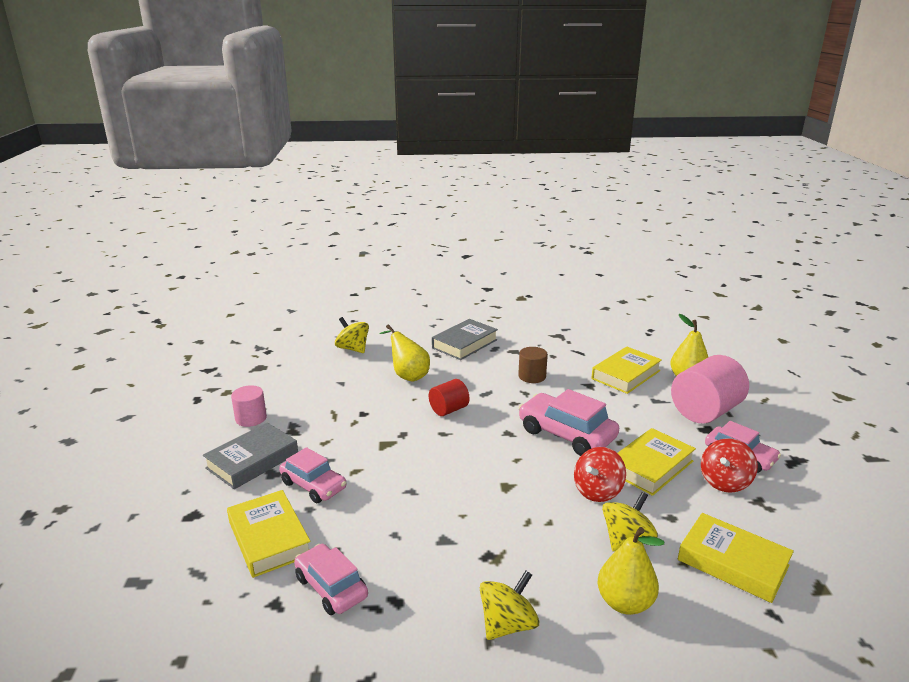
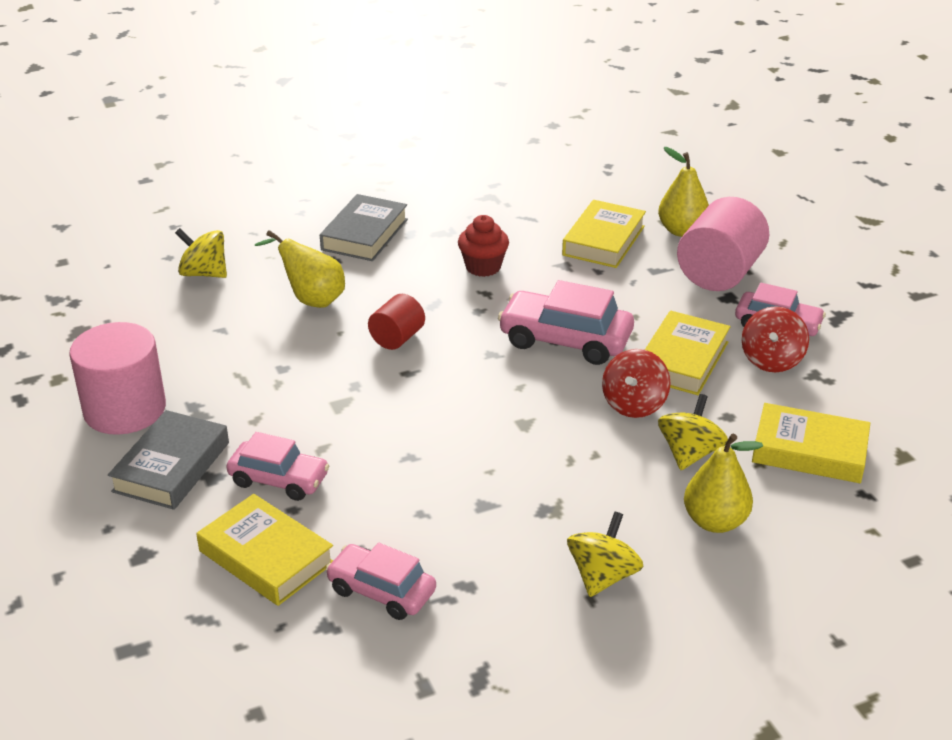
camera: 20 degrees left, 10 degrees up
pink cylinder [231,385,267,427] -> pink cylinder [69,322,166,435], size x1.80
brown cylinder [518,347,548,383] -> red cupcake [458,215,509,277]

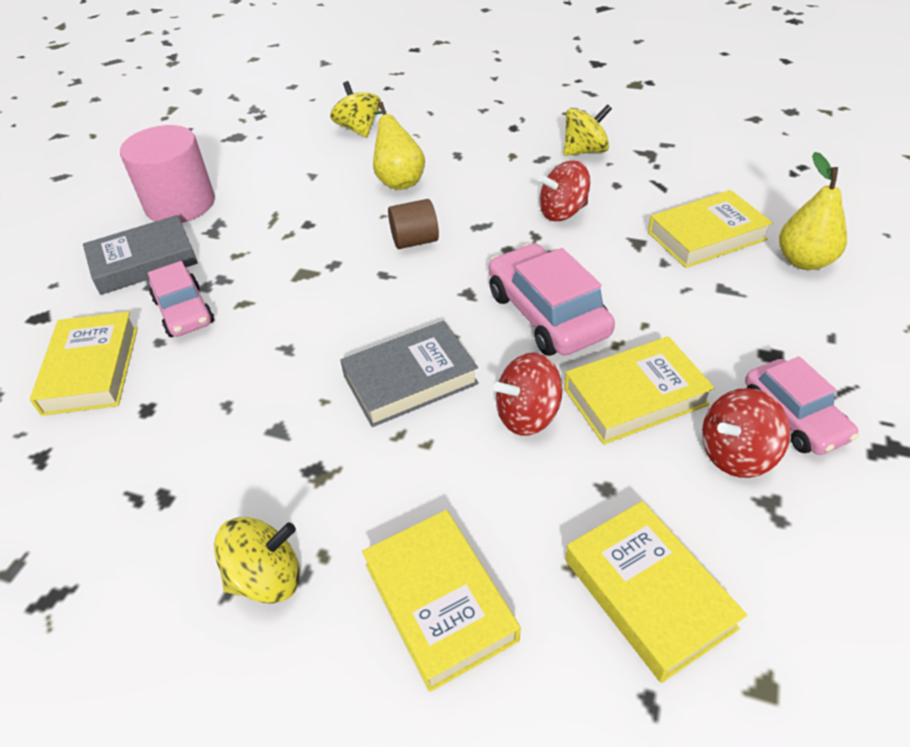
camera: 45 degrees right, 10 degrees up
grey book [320,194,408,261] -> grey book moved to [340,321,479,427]
pink car [326,543,436,620] -> none
red cylinder [368,294,425,350] -> brown cylinder [388,199,439,249]
red cupcake [458,215,509,277] -> red spinning top [539,160,590,221]
yellow spinning top [658,394,728,470] -> yellow spinning top moved to [564,104,612,156]
pink cylinder [677,197,769,291] -> none
yellow pear [684,434,763,533] -> yellow book [362,510,520,692]

